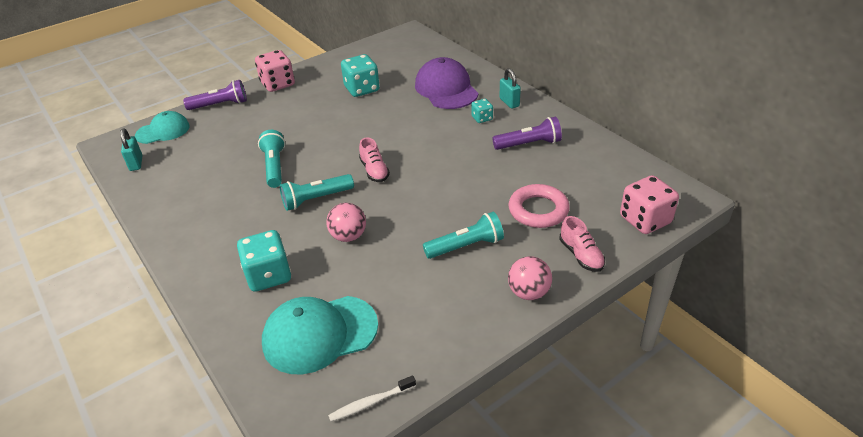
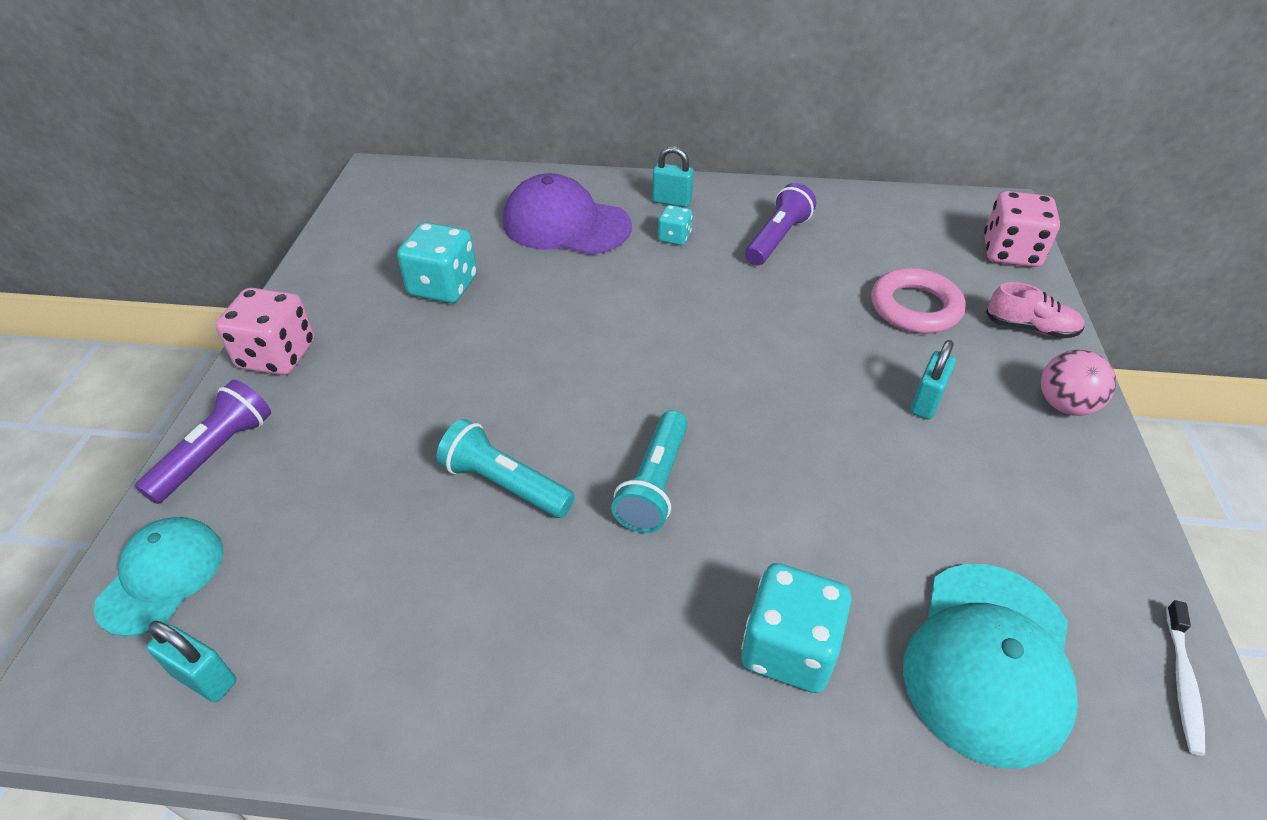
camera: 50 degrees left, 5 degrees up
pink ball [326,203,366,242] -> none
pink shoe [359,137,390,182] -> none
turquoise flashlight [423,212,504,259] -> turquoise padlock [910,340,956,420]

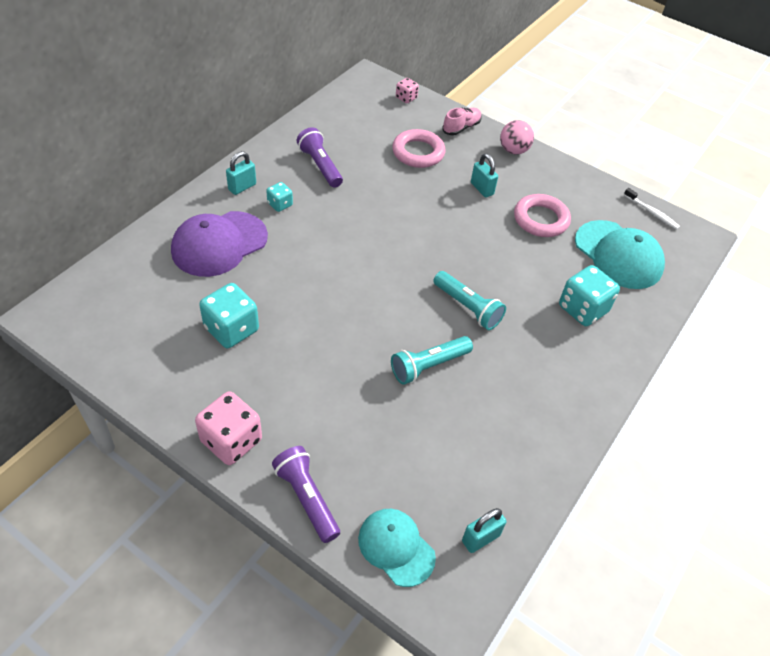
camera: 65 degrees left, 5 degrees up
pink dice [984,191,1060,267] -> pink dice [396,78,419,103], size x0.54
none -> pink ring [514,194,571,237]

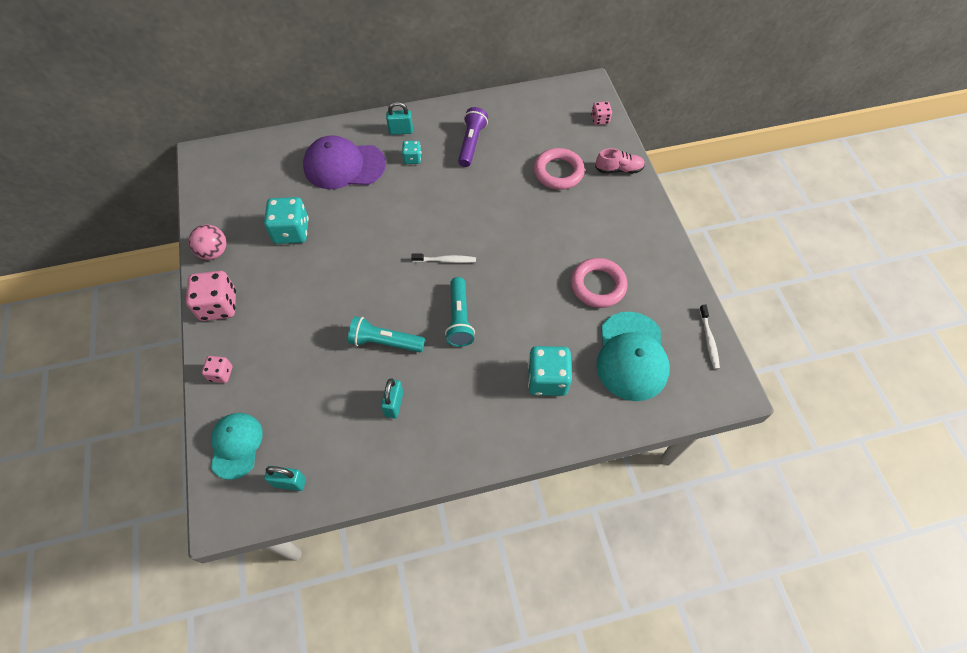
camera: 45 degrees right, 10 degrees up
purple flashlight [272,446,340,543] -> pink dice [202,356,233,383]
turquoise padlock [471,154,498,198] -> turquoise padlock moved to [381,378,403,418]
pink ball [500,120,534,155] -> pink ball moved to [188,225,226,260]
none -> white toothbrush [411,254,476,263]

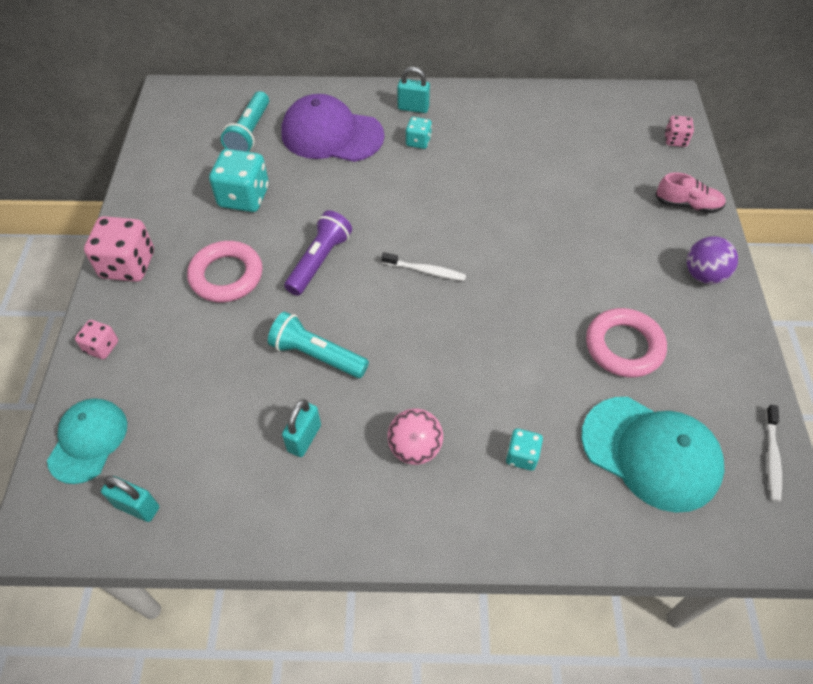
camera: 15 degrees right, 5 degrees down
pink ball [188,225,226,260] -> pink ball moved to [388,408,443,465]
turquoise flashlight [445,277,475,347] -> turquoise flashlight moved to [221,91,269,152]
purple flashlight [458,107,488,167] -> purple flashlight moved to [284,210,352,296]
turquoise dice [528,346,572,396] -> turquoise dice [506,428,543,471], size x0.54
pink ring [534,148,585,190] -> pink ring moved to [187,241,263,302]
turquoise cap [596,312,670,401] -> turquoise cap turned 75 degrees counterclockwise [581,397,725,513]
none -> purple ball [687,236,738,284]

